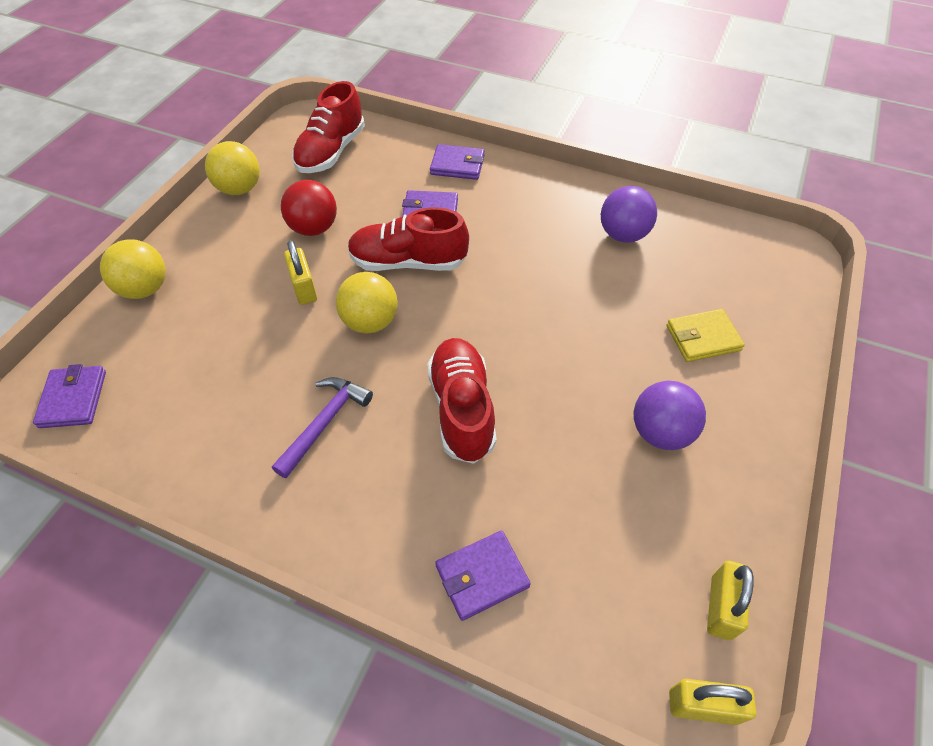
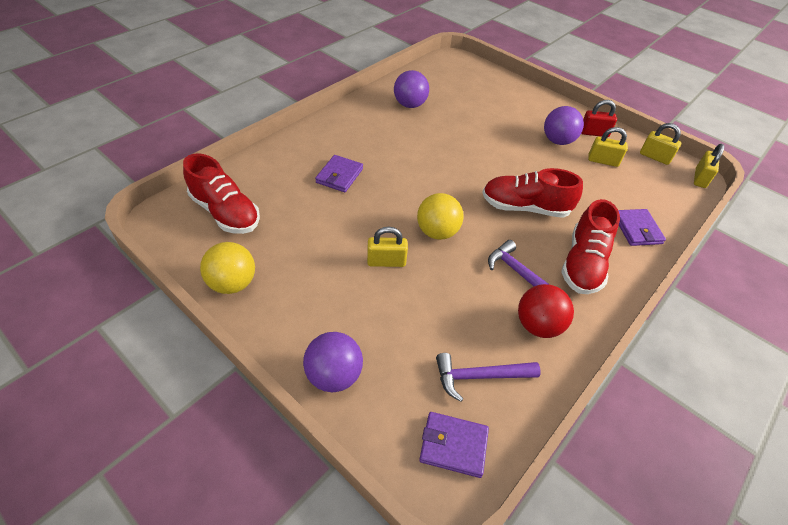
camera: 75 degrees left, 5 degrees down
yellow ball [100,239,166,299] -> purple ball [303,332,363,392]
red ball [281,180,337,236] -> red ball moved to [518,284,574,338]
red shoe [348,207,469,271] -> red shoe moved to [561,199,620,294]
purple wallet [430,144,485,180] -> none
yellow wallet [667,309,745,362] -> none
none -> purple hammer [436,353,541,402]
none -> red padlock [581,100,617,137]
none -> yellow padlock [588,127,628,167]

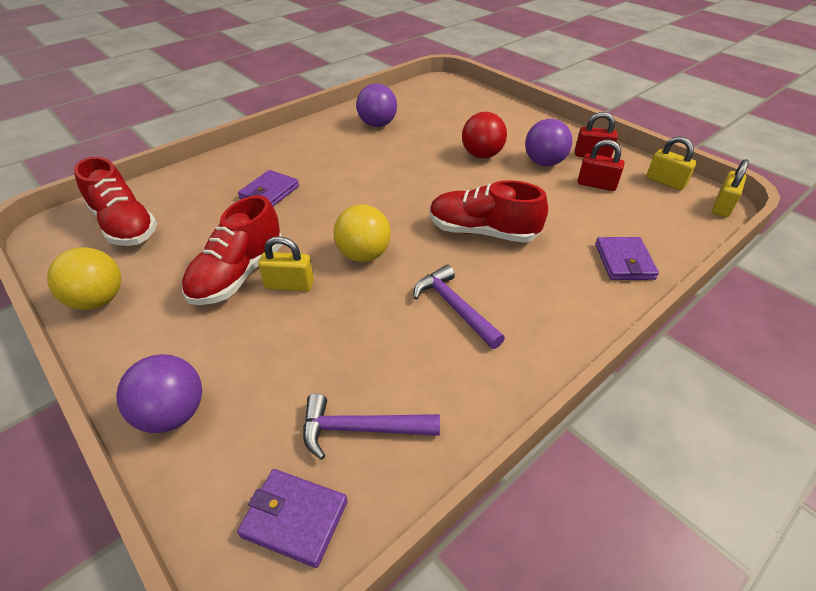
camera: 10 degrees right, 5 degrees down
red ball [518,284,574,338] -> red ball moved to [462,112,507,158]
red shoe [561,199,620,294] -> red shoe moved to [182,195,282,305]
yellow padlock [588,127,628,167] -> red padlock [577,140,624,191]

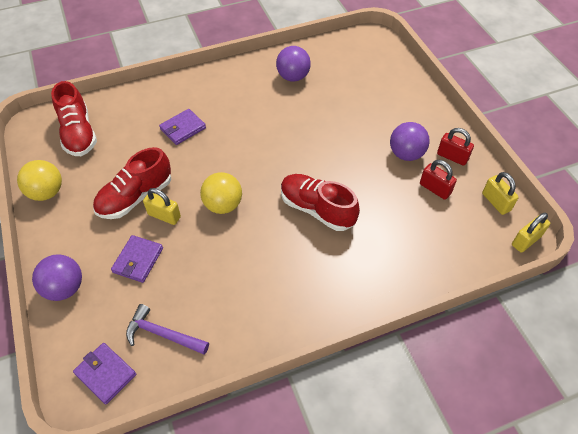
camera: 20 degrees right, 10 degrees up
purple hammer [414,265,505,349] -> none
red ball [462,112,507,158] -> none
purple wallet [595,237,659,280] -> purple wallet moved to [111,235,163,283]

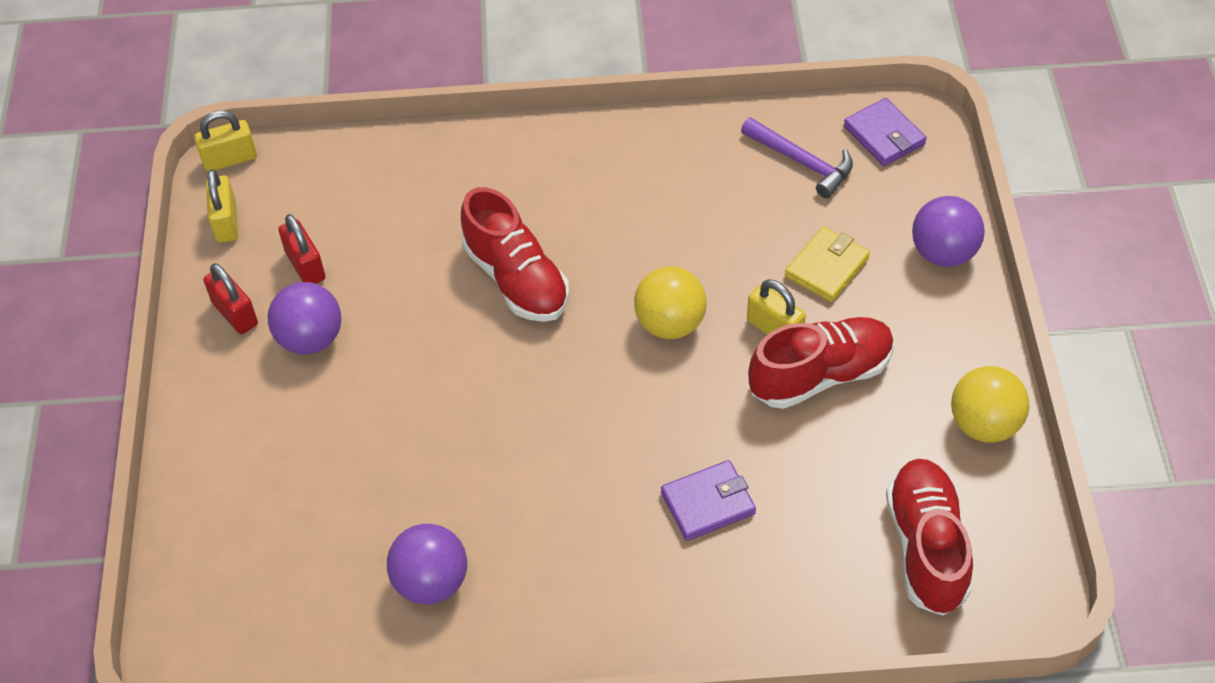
camera: 160 degrees left, 0 degrees up
purple wallet [111,235,163,283] -> yellow wallet [785,226,870,302]

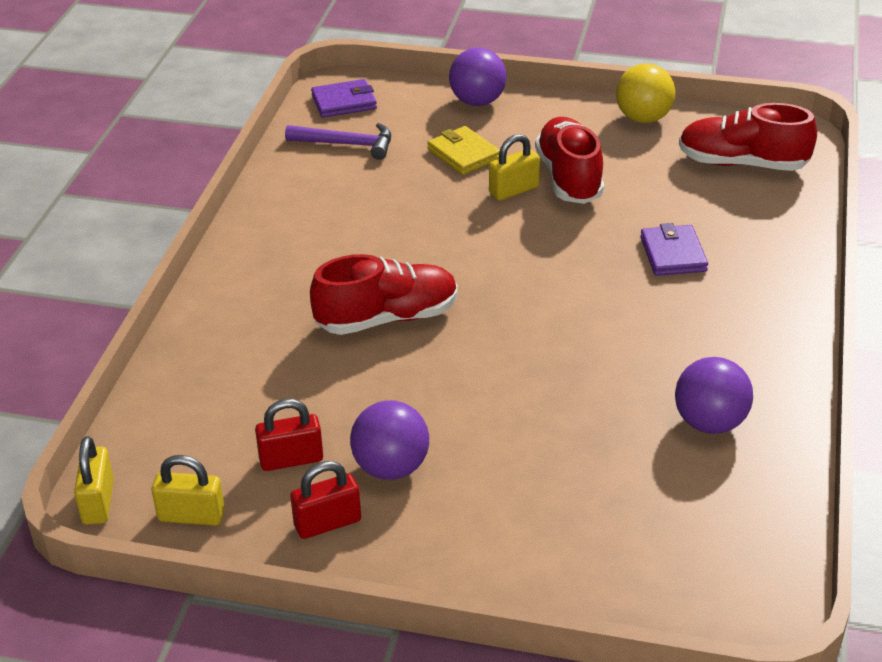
camera: 75 degrees left, 15 degrees down
yellow ball [634,266,707,339] -> none
purple hammer [741,117,853,198] -> purple hammer turned 45 degrees clockwise [285,123,391,160]

